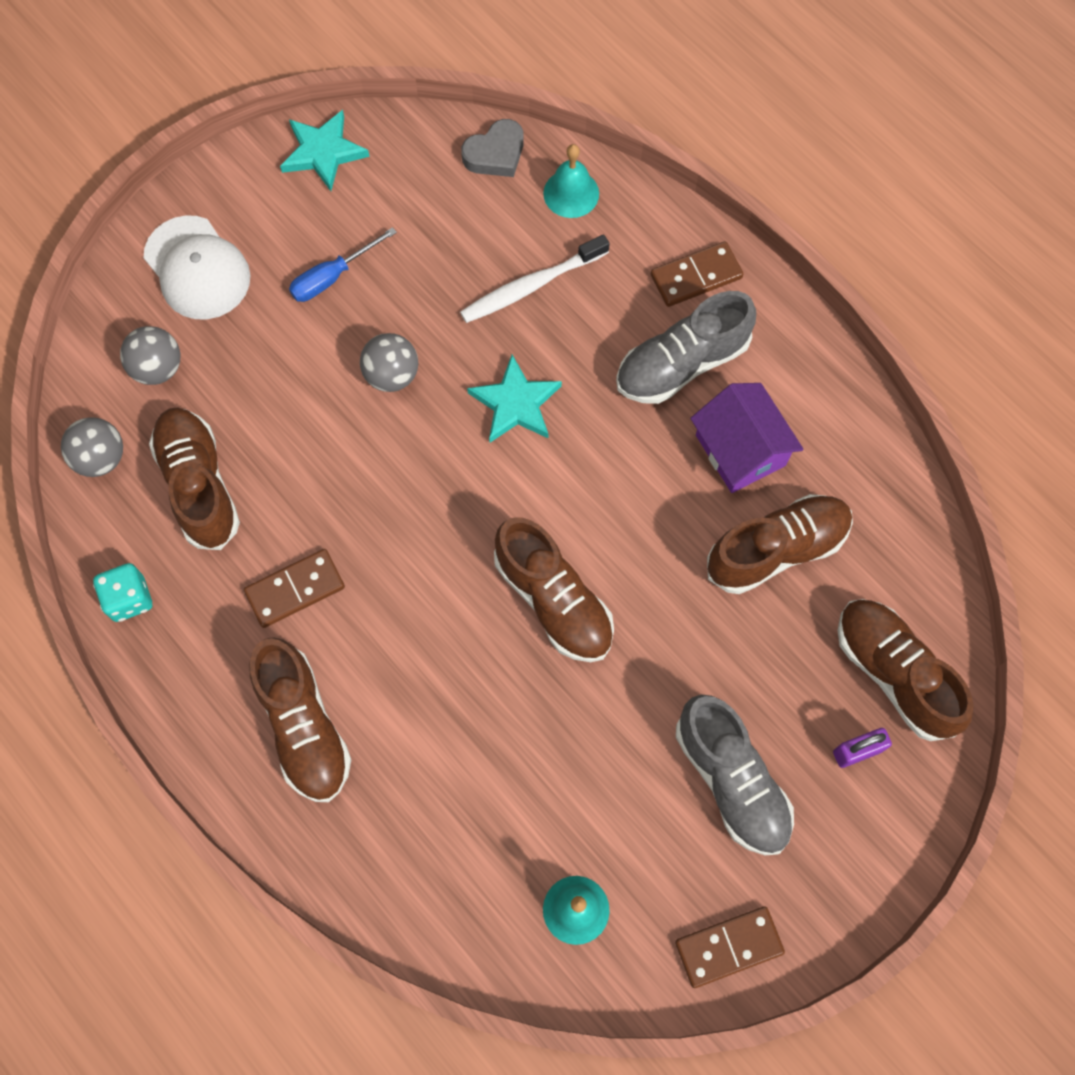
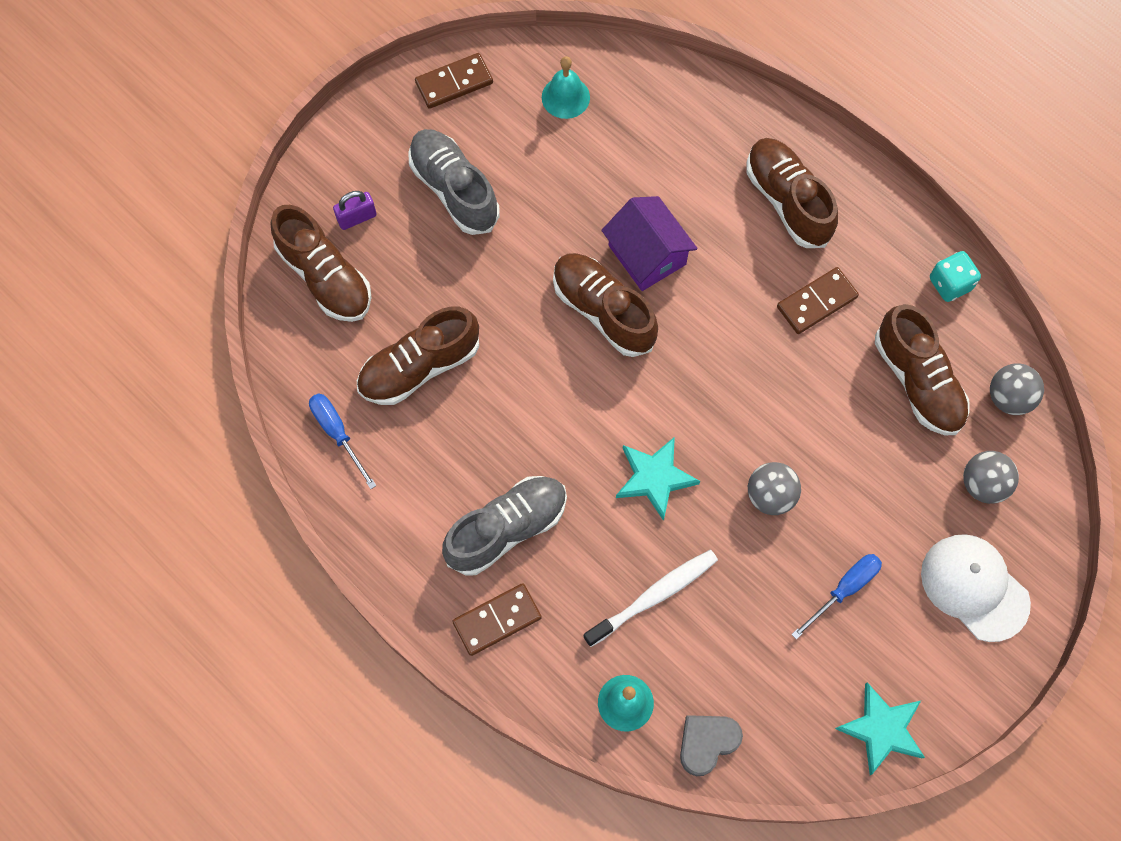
camera: 175 degrees right, 0 degrees up
purple house [691,383,804,493] -> purple house moved to [601,196,698,291]
none -> blue screwdriver [309,393,377,489]

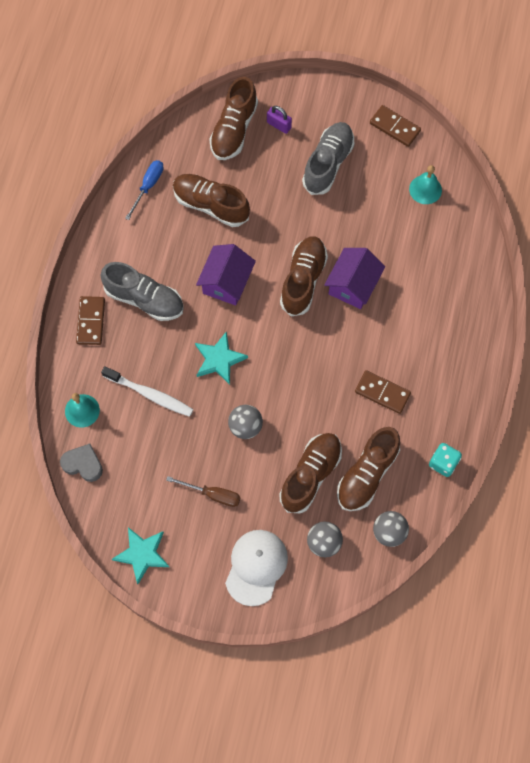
camera: 60 degrees right, 0 degrees up
brown domino [452,583,542,656] -> brown domino turned 60 degrees clockwise [76,296,105,345]
brown shoe [746,138,838,248] -> brown shoe moved to [279,433,342,513]
blue screwdriver [791,554,882,640] -> brown screwdriver [166,476,241,507]
none -> purple house [196,244,256,305]

